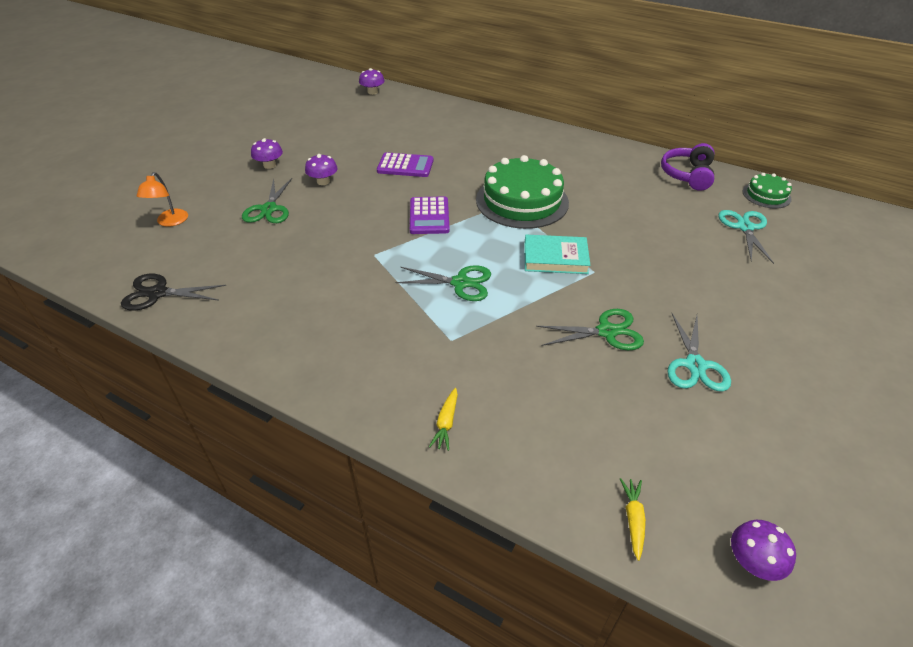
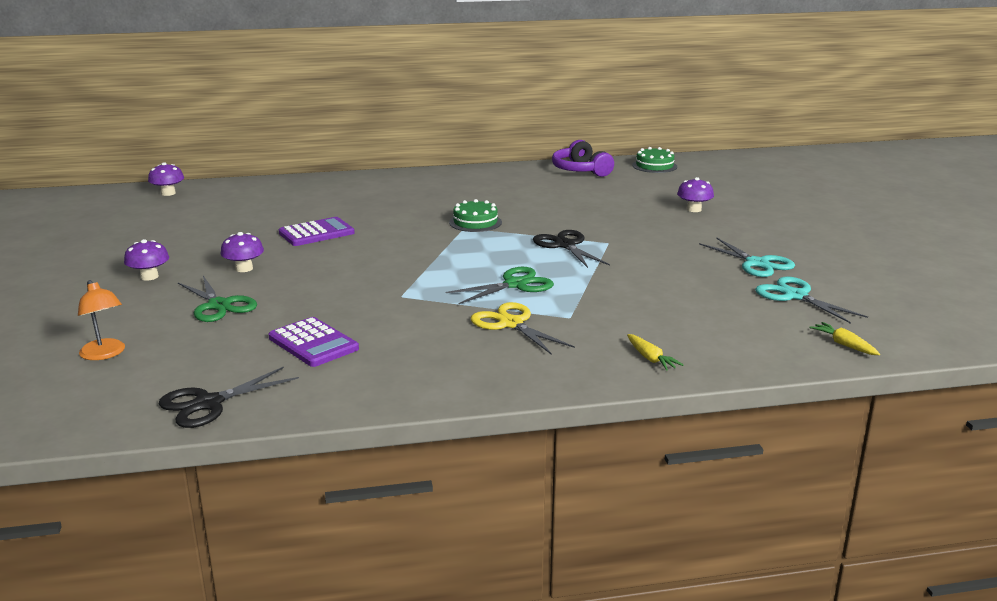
camera: 40 degrees left, 20 degrees down
purple calculator [410,196,449,234] -> purple calculator moved to [269,317,359,367]
green cake [476,155,569,229] -> green cake [449,199,502,232], size x0.50
turquoise book [524,235,590,274] -> black scissors [533,230,610,268]
green scissors [536,309,644,350] -> none
turquoise scissors [718,210,774,264] -> turquoise scissors moved to [755,277,868,324]
purple mushroom [731,520,796,581] -> purple mushroom moved to [677,177,714,212]
none -> yellow scissors [471,302,575,355]

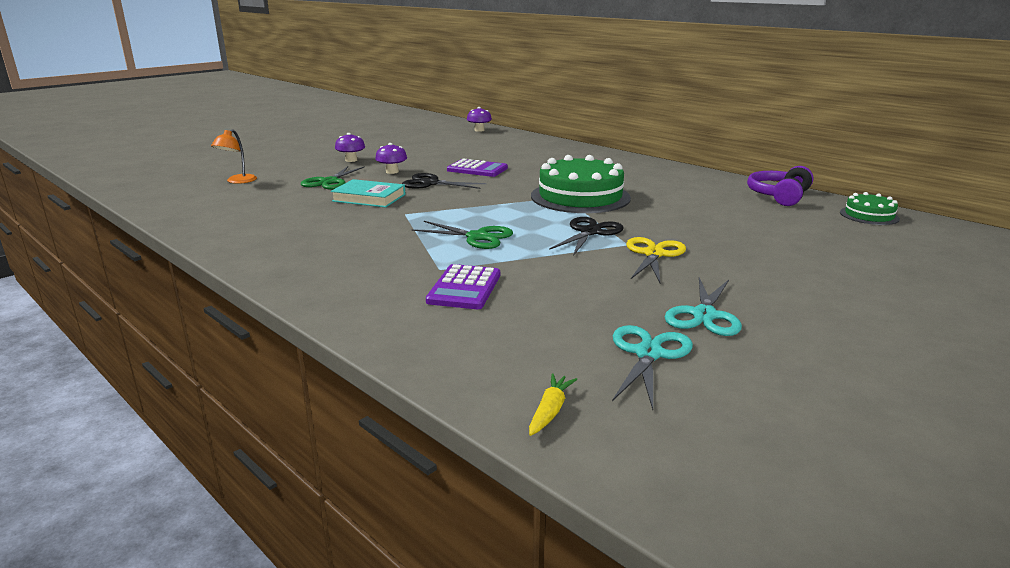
camera: 55 degrees right, 0 degrees up
black scissors [159,366,299,428] -> black scissors moved to [402,173,486,189]
purple calculator [269,317,359,367] -> purple calculator moved to [426,264,500,309]
green cake [449,199,502,232] -> green cake [531,155,631,213], size x1.99
yellow scissors [471,302,575,355] -> yellow scissors moved to [626,237,686,283]
yellow carrot [627,334,684,371] -> none
purple mushroom [677,177,714,212] -> none
none -> turquoise book [331,179,406,208]

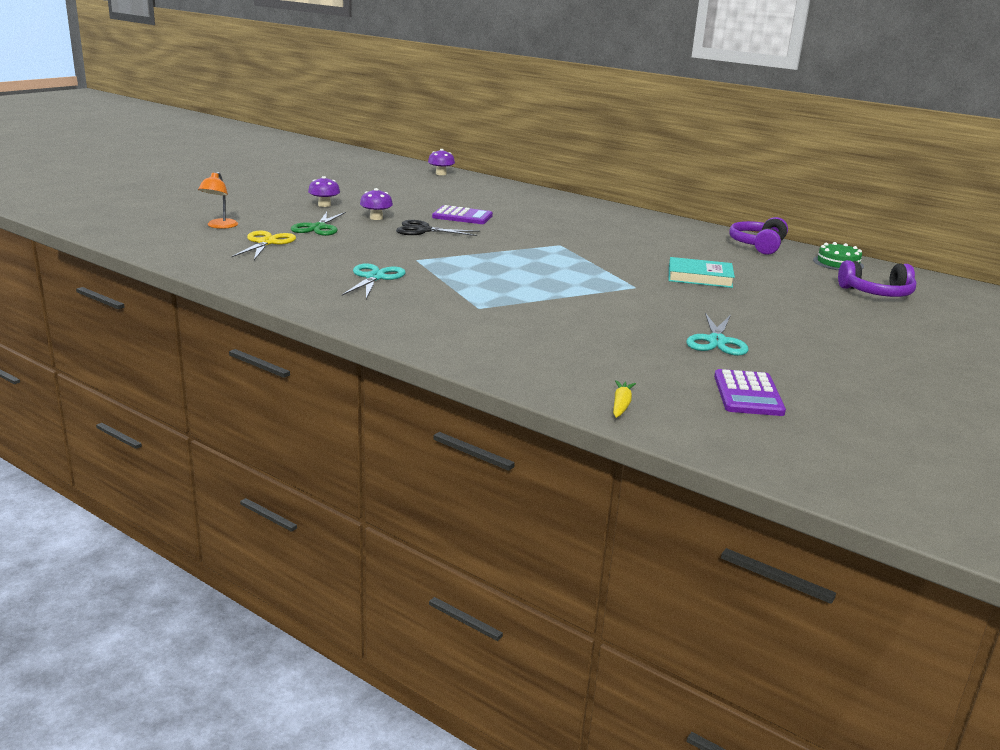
camera: 10 degrees left, 0 degrees up
turquoise book [331,179,406,208] -> turquoise book moved to [669,257,735,288]
green scissors [411,221,513,249] -> none
purple calculator [426,264,500,309] -> purple calculator moved to [714,369,786,416]
green cake [531,155,631,213] -> none
black scissors [549,217,624,256] -> none
turquoise scissors [612,325,693,410] -> turquoise scissors moved to [342,263,406,299]
yellow scissors [626,237,686,283] -> yellow scissors moved to [232,231,296,260]
none -> purple headphones [838,260,916,297]

